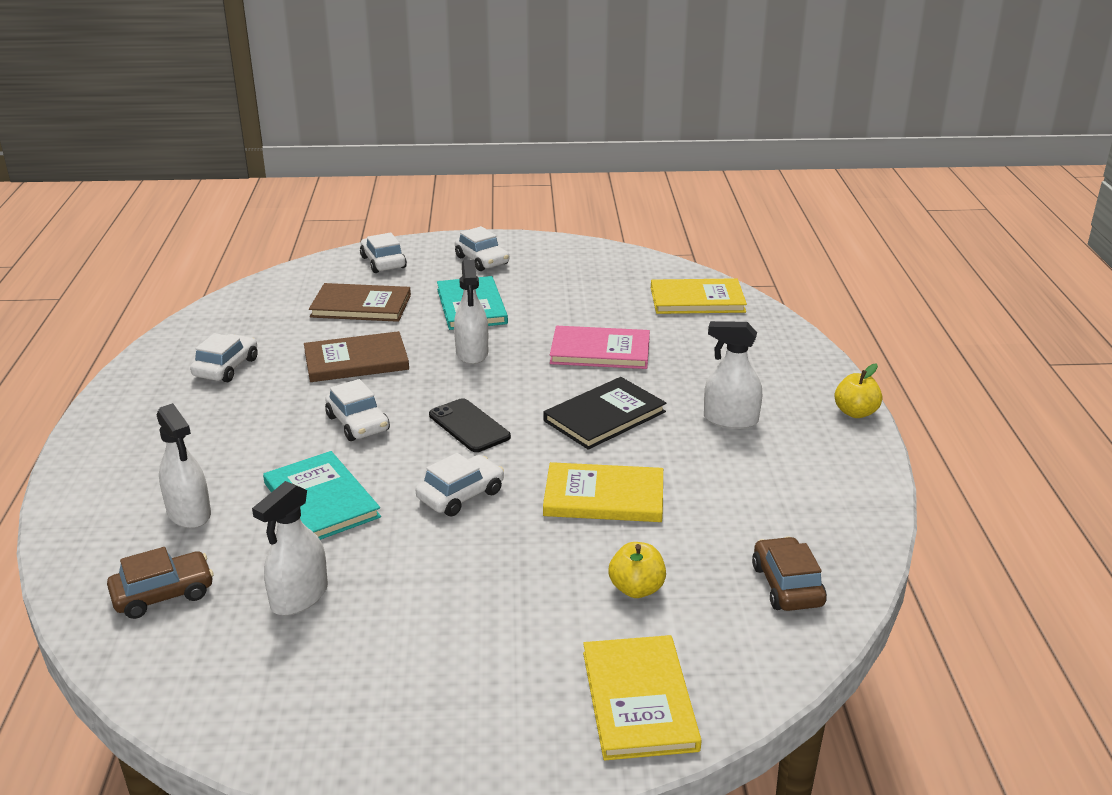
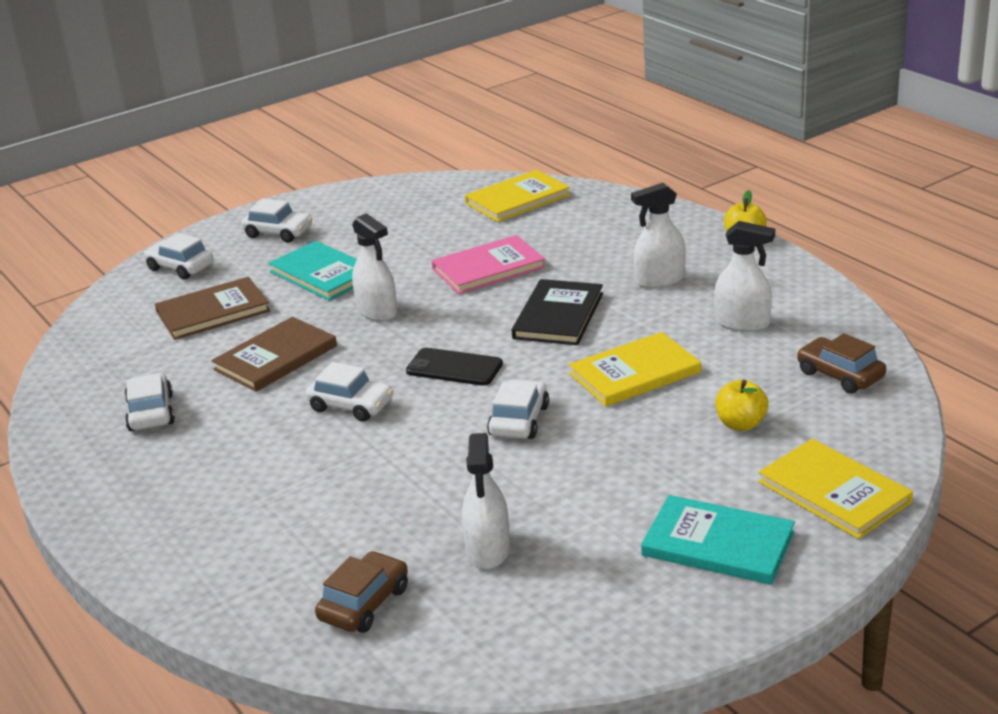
camera: 30 degrees left, 0 degrees up
white spray bottle [157,403,211,528] -> white spray bottle moved to [714,221,775,332]
turquoise book [263,451,381,540] -> turquoise book moved to [641,495,795,585]

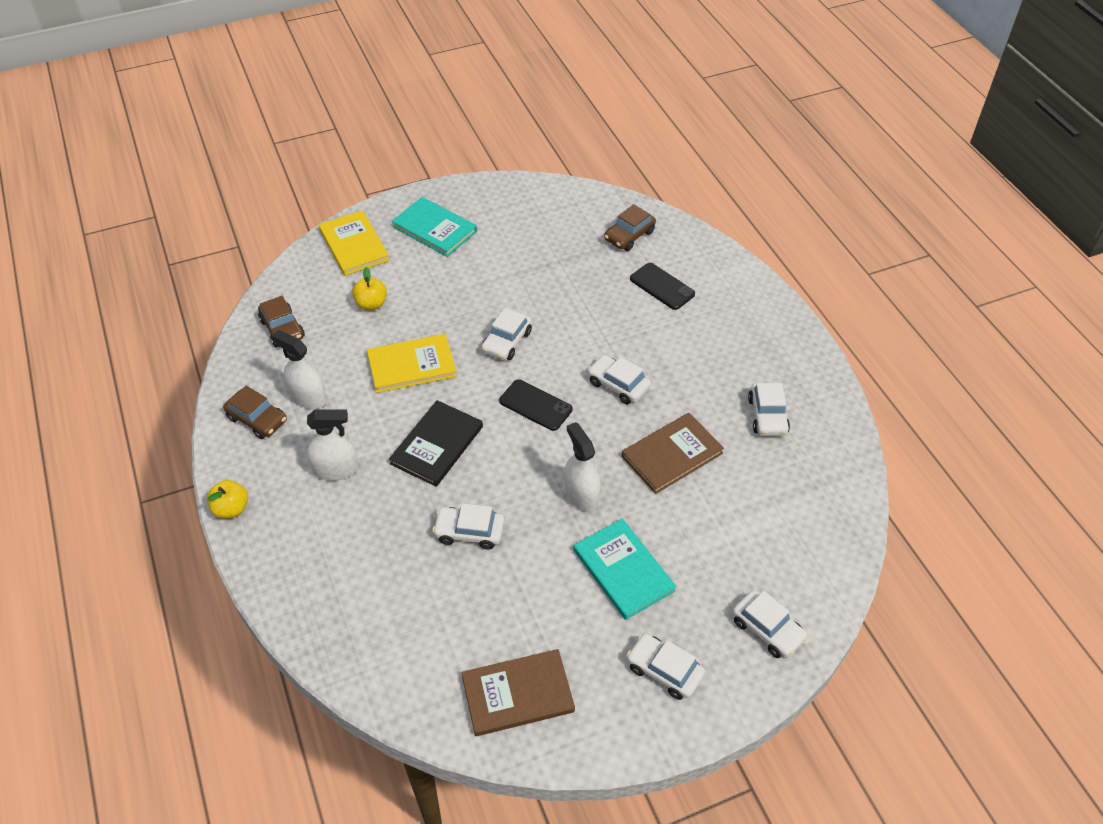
camera: 170 degrees left, 20 degrees up
brown book [155,277,270,340] -> brown book moved to [461,649,575,736]
pink book [432,235,546,294] -> white car [432,503,504,550]
white spray bottle [462,433,510,569] -> none
yellow book [465,170,570,222] -> none
none -> brown car [223,386,287,439]
none -> black phone [630,263,695,310]

